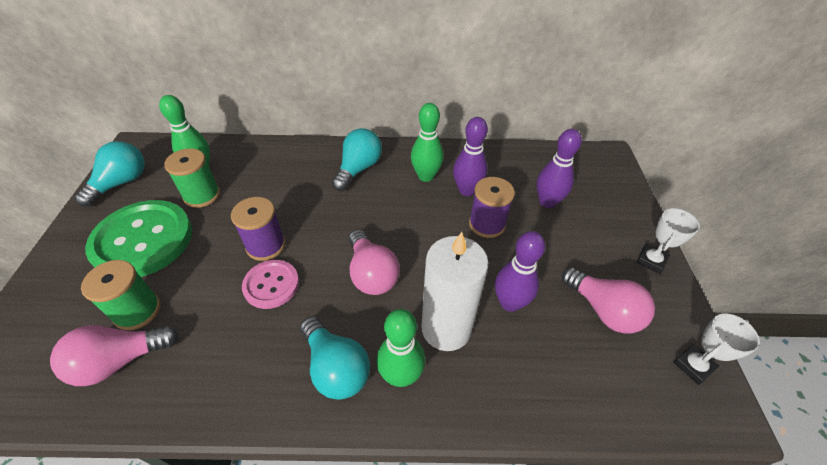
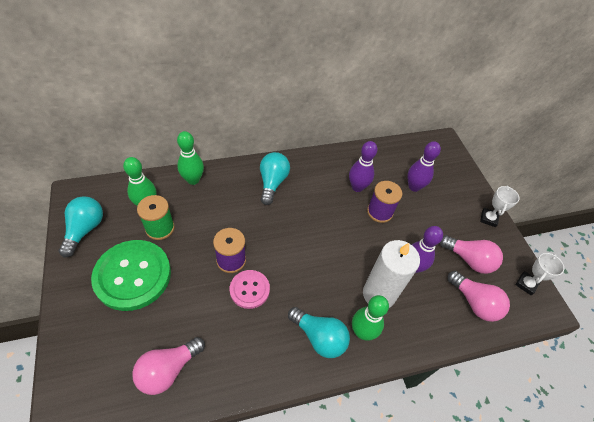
camera: 20 degrees left, 5 degrees up
green spool [81,260,161,330] -> none
pink light bulb [349,230,400,295] -> pink light bulb moved to [448,271,510,322]
green bowling pin [411,103,444,182] -> green bowling pin moved to [177,131,204,185]

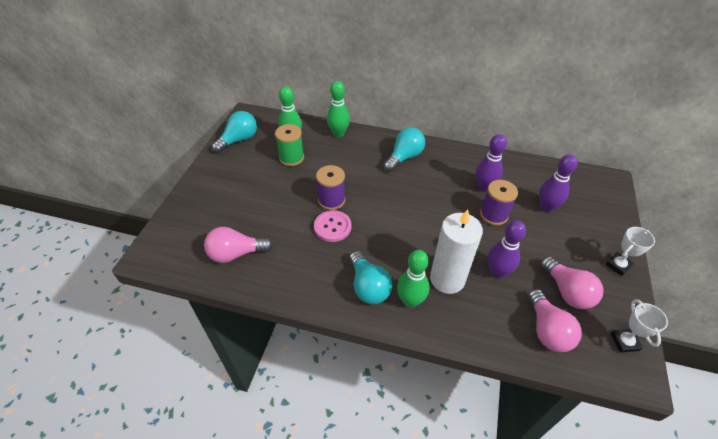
camera: 35 degrees right, 5 degrees down
green button [91,240,171,311] -> none
white trophy [515,253,564,295] -> white trophy turned 75 degrees counterclockwise [611,299,668,353]

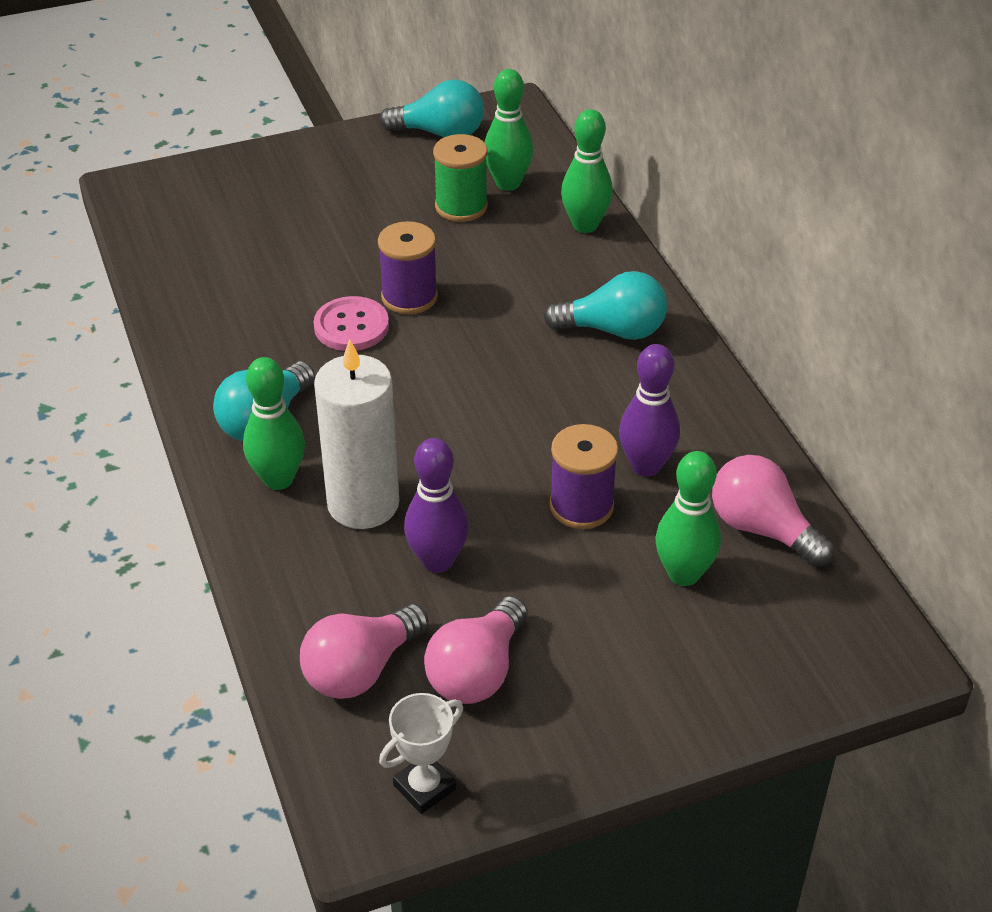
camera: 55 degrees right, 5 degrees down
pink light bulb [204,227,273,263] -> pink light bulb moved to [712,455,834,567]
purple bowling pin [539,154,577,212] -> green bowling pin [656,451,721,586]
white trophy [605,227,655,276] -> none

